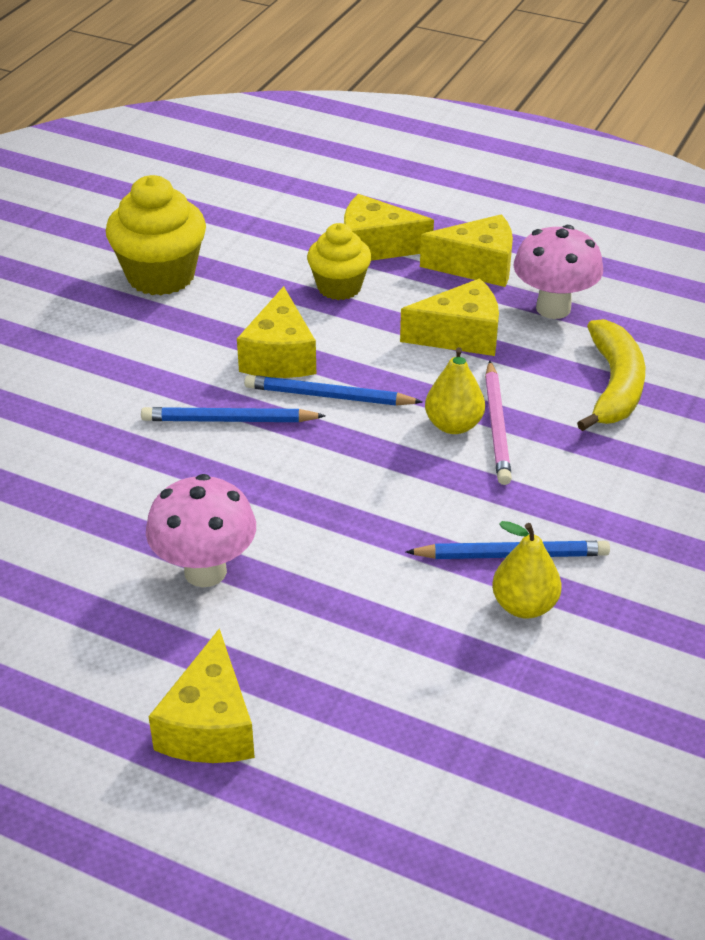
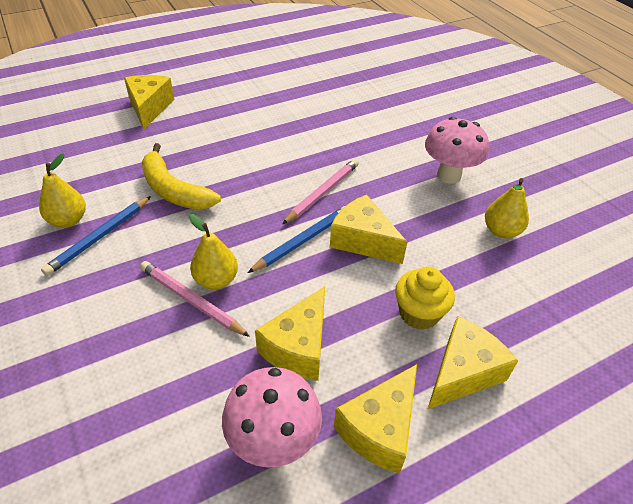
camera: 125 degrees right, 5 degrees up
yellow cupcake [106,175,206,295] -> yellow pear [485,178,529,238]
blue pencil [141,407,326,422] -> pink pencil [282,159,359,224]
pink mushroom [146,474,256,587] -> pink mushroom moved to [425,117,489,184]
yellow cheese [148,628,255,763] -> yellow cheese turned 45 degrees clockwise [124,75,174,129]
yellow banana [577,319,645,431] -> yellow banana moved to [142,143,221,210]

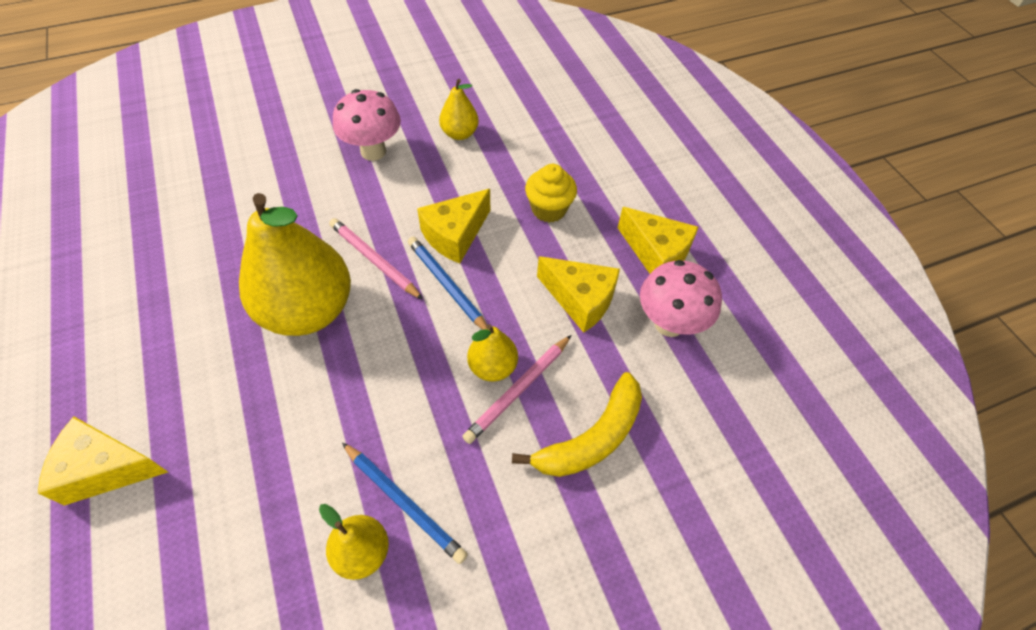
camera: 85 degrees left, 10 degrees up
yellow banana [142,143,221,210] -> yellow banana moved to [512,372,642,477]
yellow cheese [428,316,518,409] -> none
none -> yellow pear [239,193,351,336]

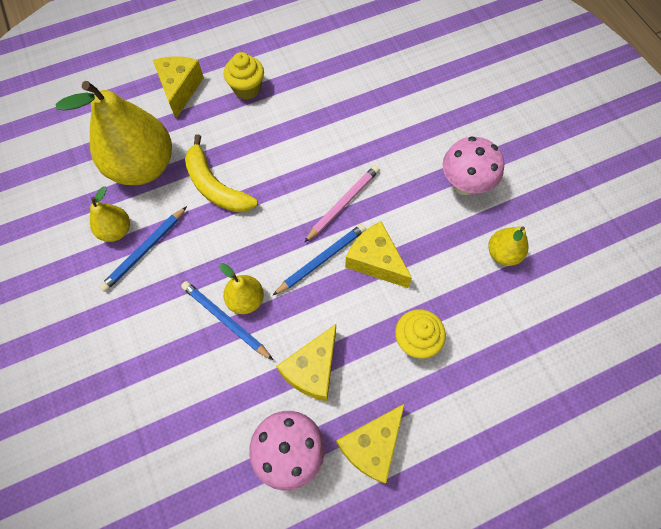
camera: 90 degrees right, 10 degrees up
yellow pear [239,193,351,336] -> yellow pear moved to [56,81,172,185]
pink pencil [462,335,571,444] -> blue pencil [181,281,273,360]
yellow banana [512,372,642,477] -> yellow banana moved to [185,134,258,213]
none -> yellow cupcake [224,52,264,100]

